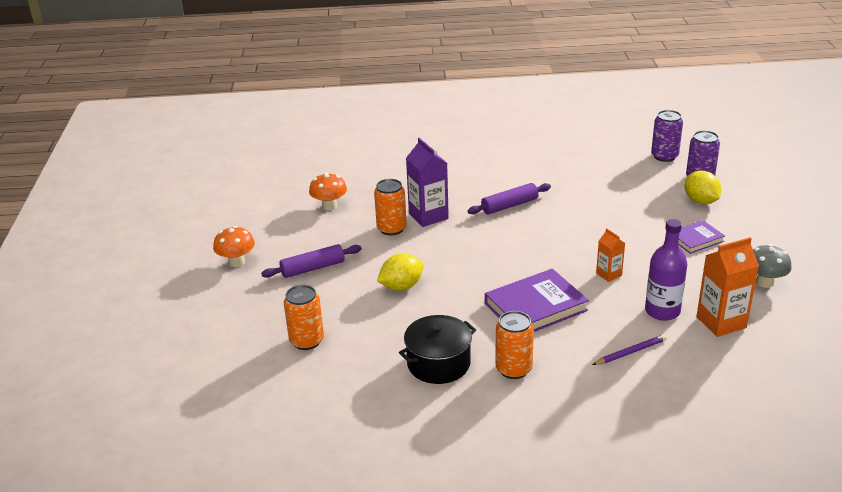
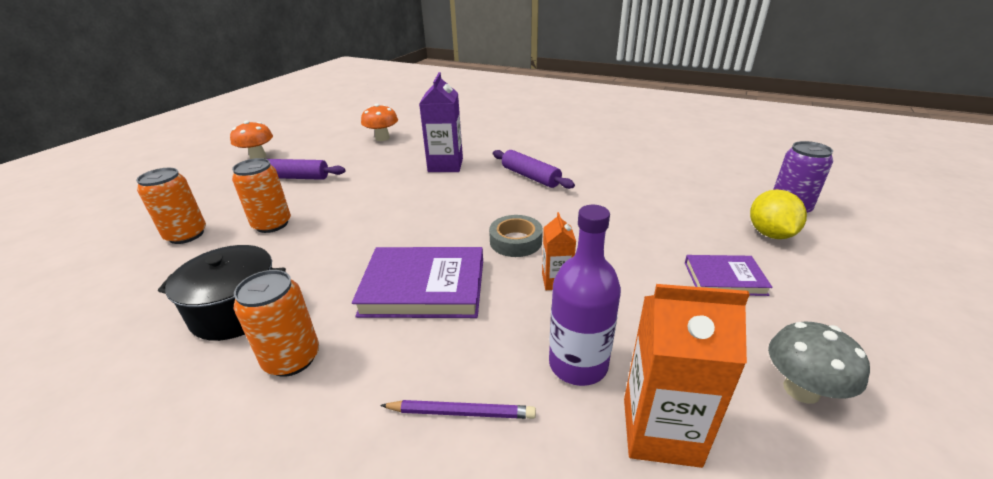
camera: 30 degrees right, 0 degrees up
orange can [374,179,407,235] -> orange can moved to [232,158,291,233]
yellow lemon [377,253,424,291] -> none
purple rolling pin [468,183,551,215] -> purple rolling pin turned 45 degrees clockwise [493,150,575,189]
purple can [651,110,683,162] -> none
none -> grey tape [489,215,543,257]

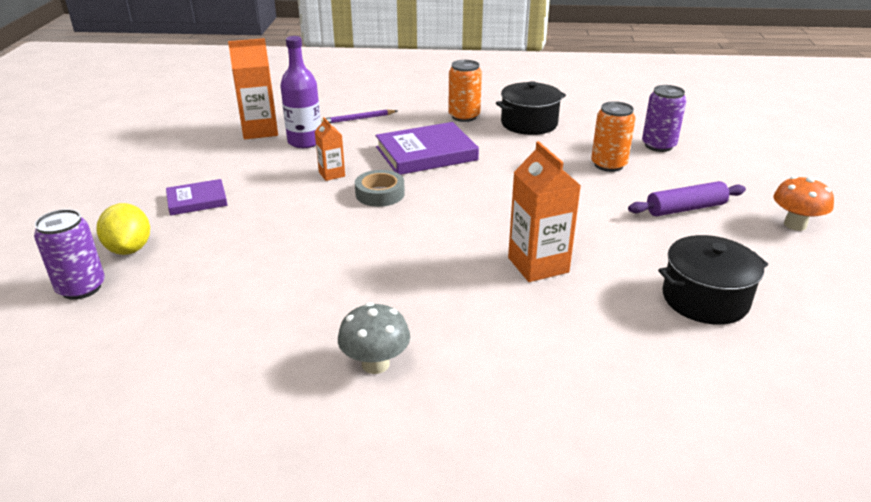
camera: 155 degrees right, 0 degrees up
orange can [136,168,206,244] -> purple can [642,85,686,152]
orange mushroom [361,104,398,141] -> black pot [658,235,768,325]
purple carton [419,72,463,172] -> orange carton [508,141,581,282]
purple rolling pin [493,150,575,189] -> none
grey mushroom [768,322,870,404] -> grey mushroom moved to [338,302,410,374]

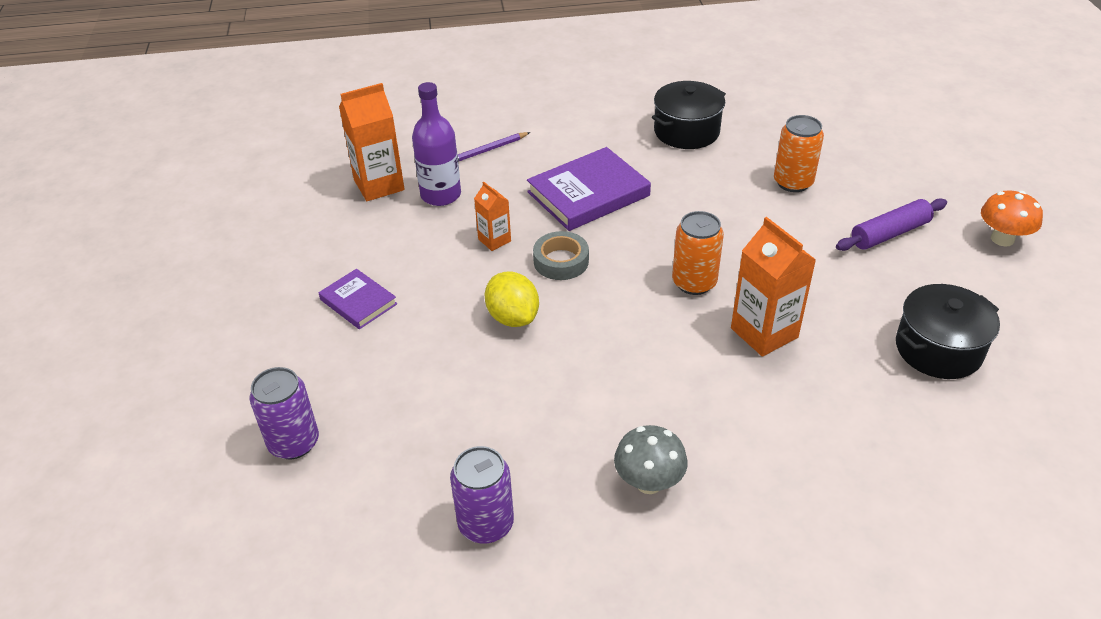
camera: 10 degrees left, 10 degrees up
yellow lemon [96,203,150,255] -> yellow lemon moved to [485,271,539,327]
purple book [166,179,228,216] -> purple book turned 75 degrees clockwise [319,269,397,329]
orange can [448,60,482,122] -> orange can moved to [672,211,724,295]
purple can [642,85,686,152] -> purple can moved to [450,446,514,543]

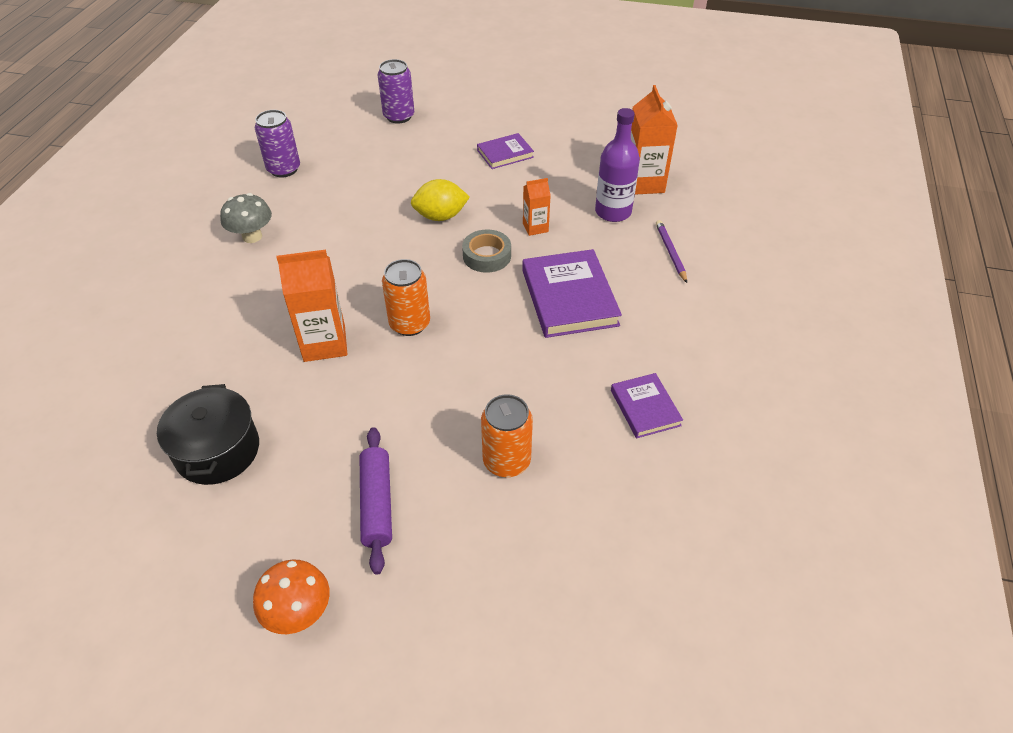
camera: 110 degrees right, 5 degrees up
black pot [652,81,726,149] -> purple book [611,373,683,438]

